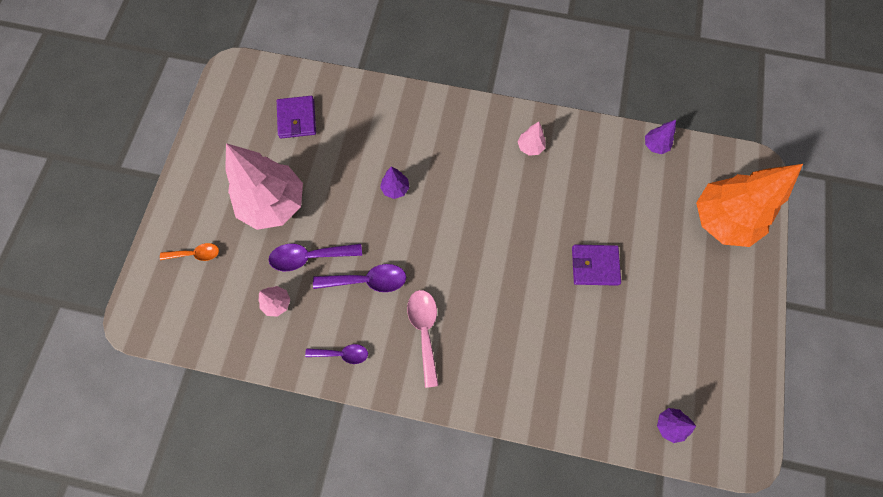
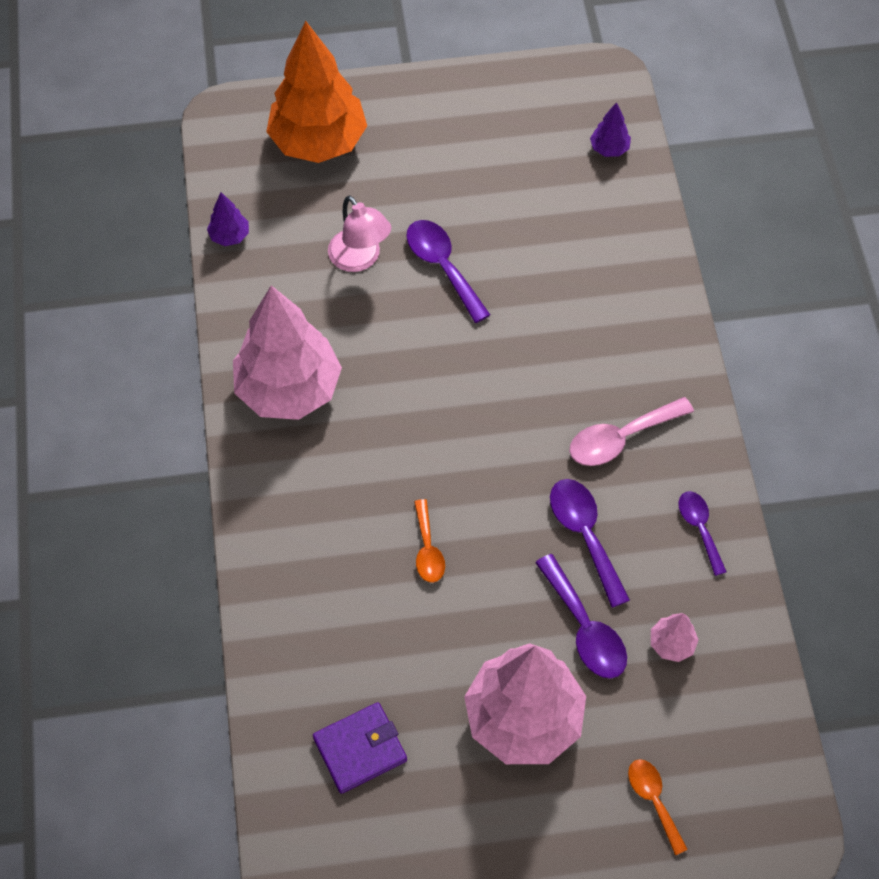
camera: 110 degrees left, 10 degrees down
purple tree [380,167,409,199] -> orange spoon [414,499,445,583]
pink tree [518,122,546,156] -> pink tree [233,285,342,420], size x2.43
purple wallet [572,245,621,286] -> purple spoon [406,220,490,323]
none -> pink lamp [328,195,391,272]

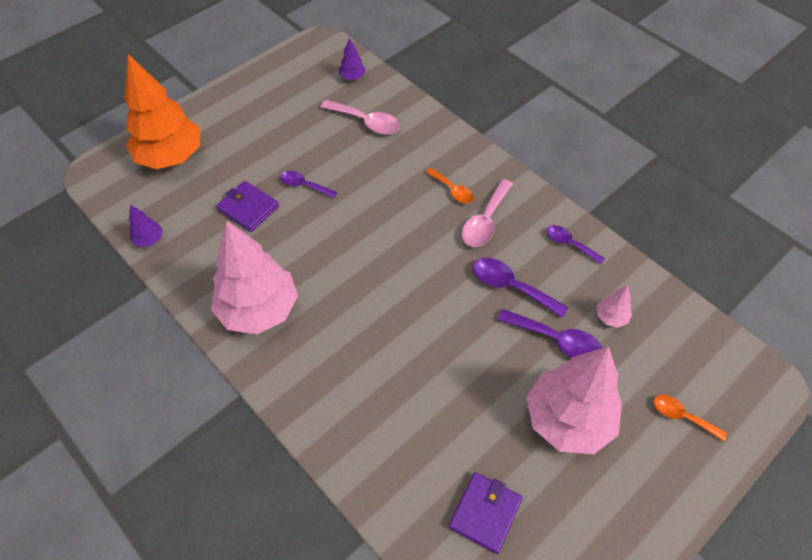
camera: 35 degrees left, 5 degrees down
pink lamp [328,195,391,272] -> purple wallet [216,181,279,232]
purple spoon [406,220,490,323] -> purple spoon [280,171,337,198], size x0.65
orange spoon [414,499,445,583] -> orange spoon moved to [426,168,474,204]
none -> pink spoon [321,100,400,135]

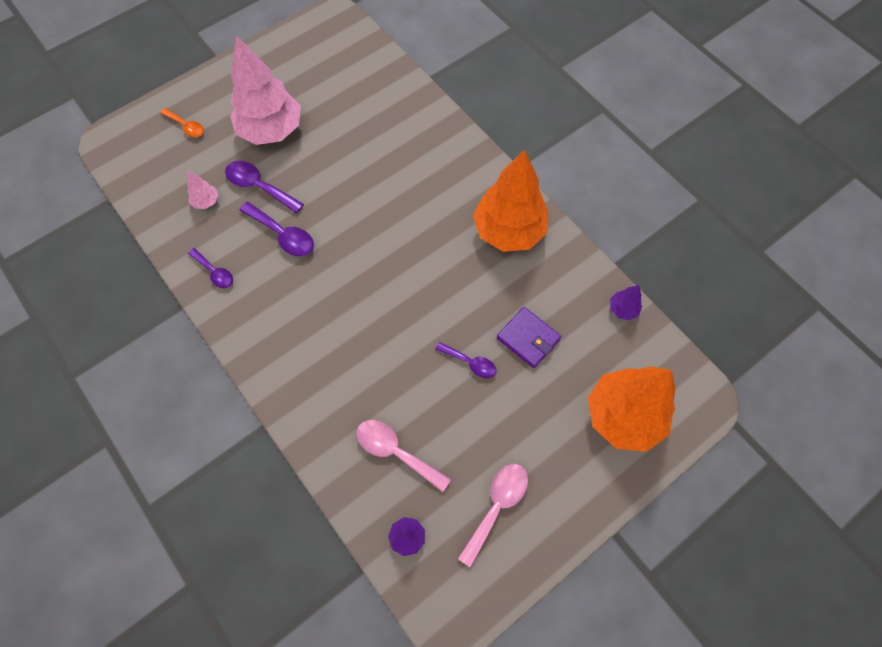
camera: 175 degrees left, 10 degrees up
pink tree [211,221,298,334] -> orange tree [473,149,548,252]
orange spoon [426,168,474,204] -> none
purple wallet [449,472,523,554] -> none
pink spoon [462,179,513,247] -> pink spoon moved to [458,464,528,567]

